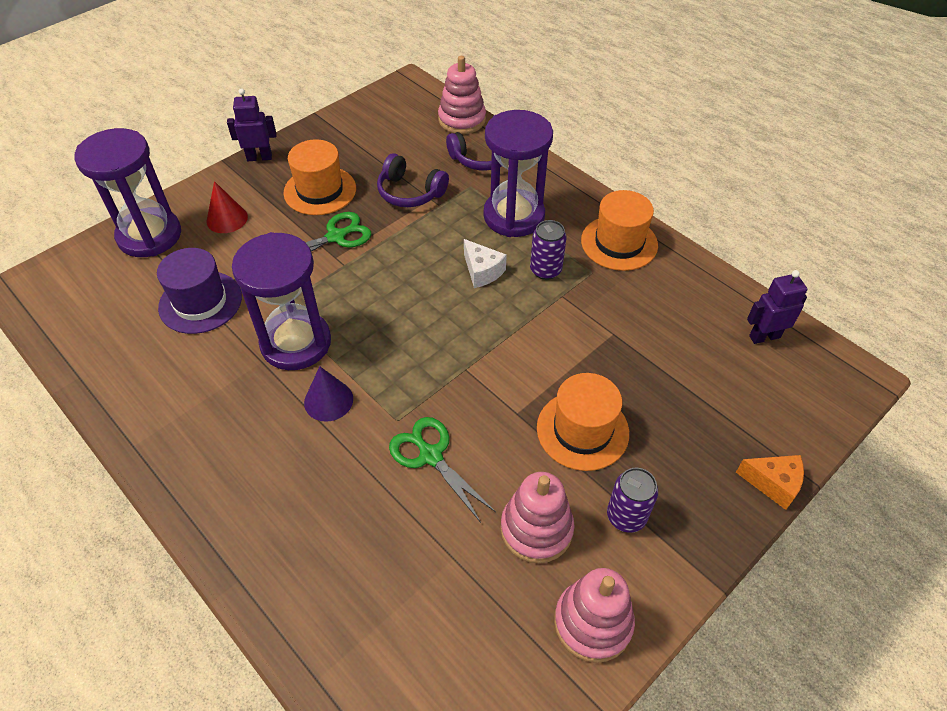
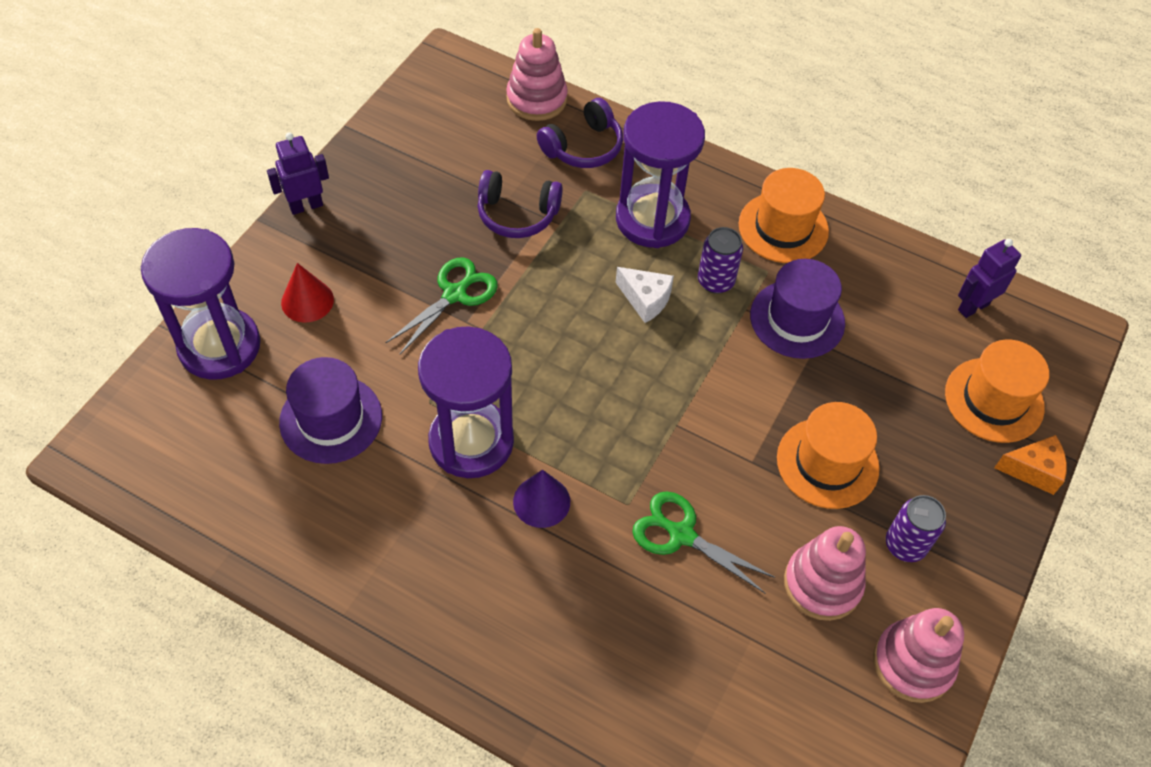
camera: 20 degrees left, 5 degrees up
orange hat [283,139,356,215] -> orange hat moved to [945,339,1049,443]
none -> purple hat [750,259,845,359]

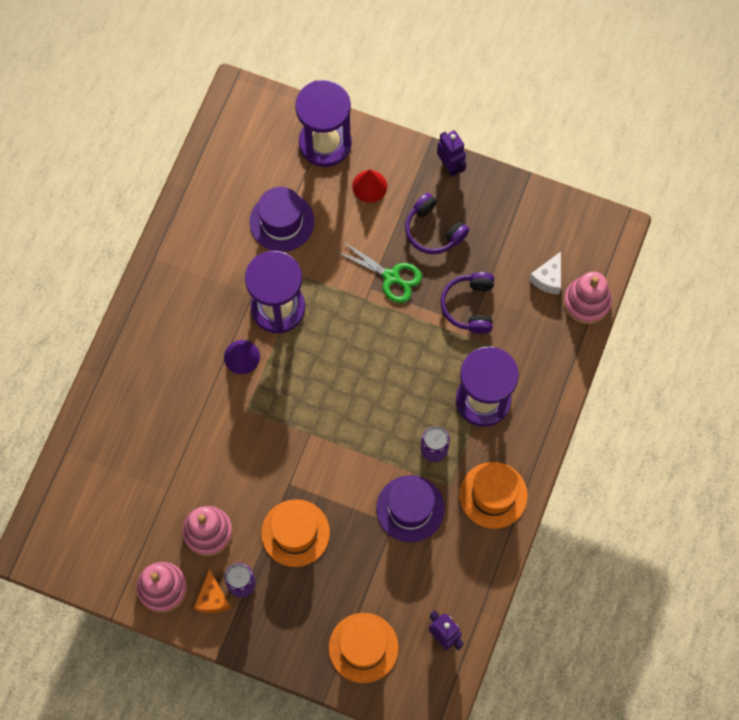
camera: 85 degrees right, 15 degrees up
purple headphones [537,98,623,168] -> purple headphones moved to [405,193,469,254]
white cheese [616,267,674,323] -> white cheese moved to [529,252,561,295]
green scissors [632,491,775,594] -> none
orange cheese [994,435,1067,495] -> orange cheese moved to [194,569,231,613]

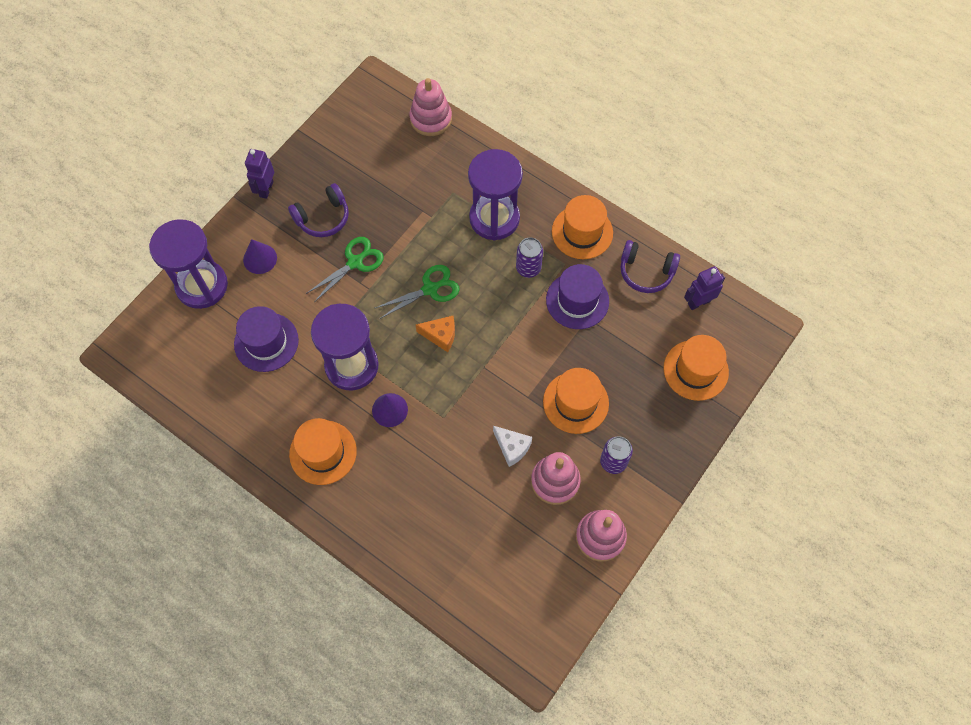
camera: 75 degrees left, 5 degrees down
orange cheese [194,569,231,613] -> orange cheese moved to [416,316,455,352]
red cone [352,170,387,203] -> purple cone [243,239,277,274]
purple robot [437,130,466,177] -> purple robot turned 60 degrees counterclockwise [245,149,274,199]
purple headphones [441,272,494,334] -> purple headphones moved to [621,240,680,293]
white cheese [529,252,561,295] -> white cheese moved to [493,426,532,467]
none -> orange hat [289,418,357,485]
none -> green scissors [375,265,460,319]

